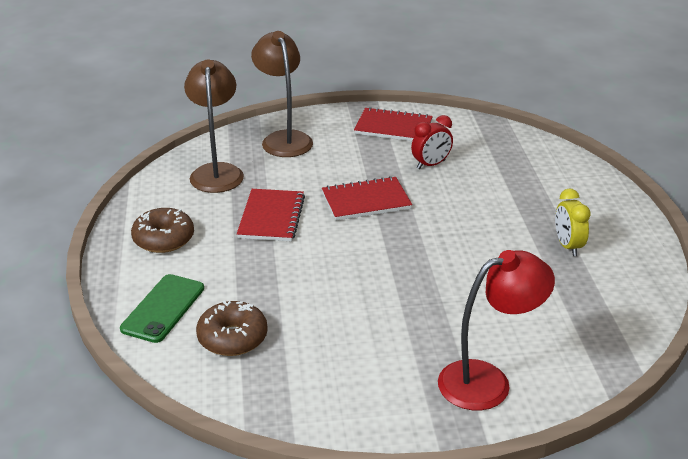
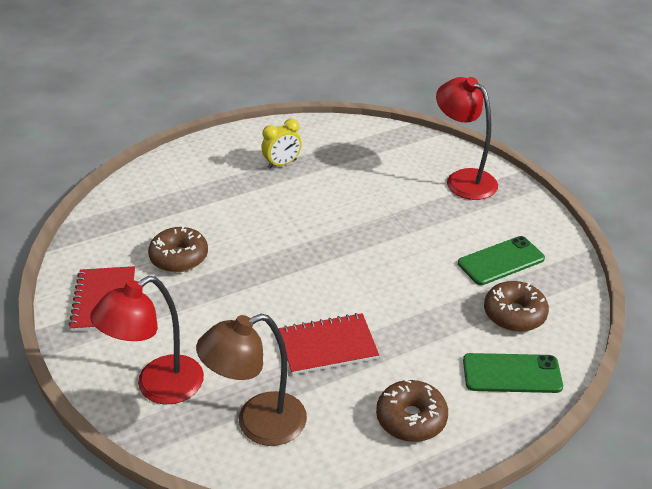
camera: 110 degrees left, 5 degrees up
brown lamp [251,31,313,157] -> red lamp [90,276,204,405]
red notebook [322,176,412,220] -> none
red clock [411,115,453,169] -> brown donut [148,225,208,272]
none -> green phone [458,236,545,285]

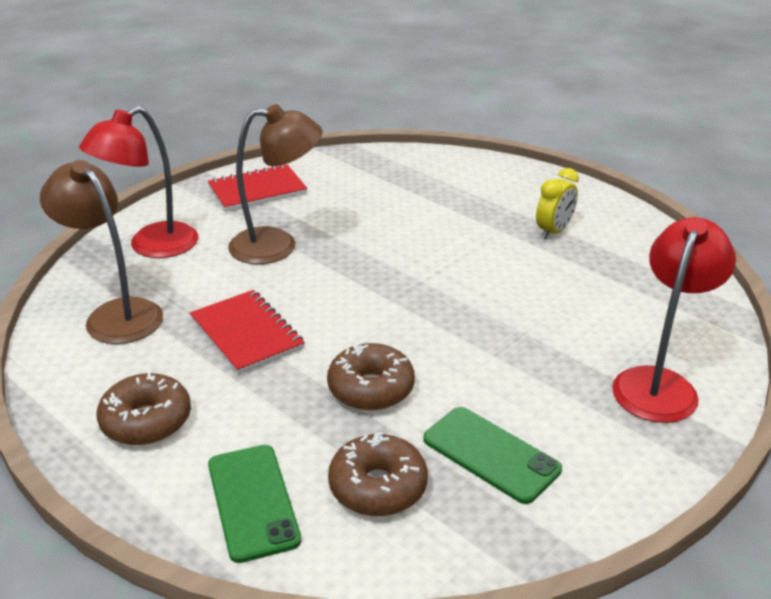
camera: 70 degrees right, 5 degrees down
red lamp [90,276,204,405] -> red lamp turned 75 degrees counterclockwise [79,106,198,258]
brown donut [148,225,208,272] -> brown donut moved to [327,343,415,410]
yellow clock [261,119,302,169] -> yellow clock turned 90 degrees counterclockwise [536,168,579,239]
none -> brown lamp [228,104,322,264]

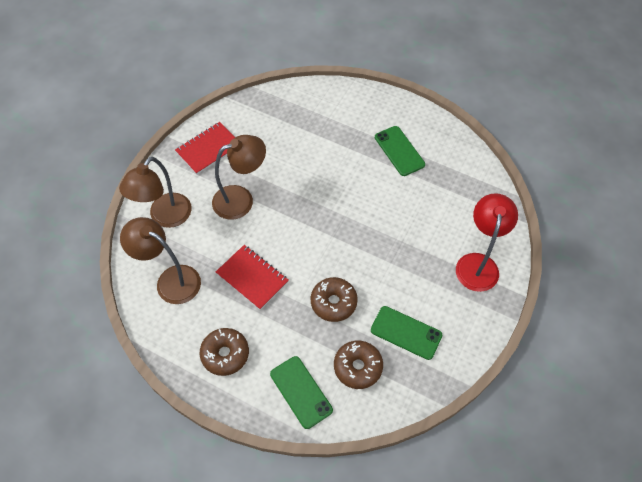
camera: 15 degrees left, 25 degrees up
red lamp [79,106,198,258] -> brown lamp [119,157,192,228]
yellow clock [536,168,579,239] -> green phone [375,126,425,176]

